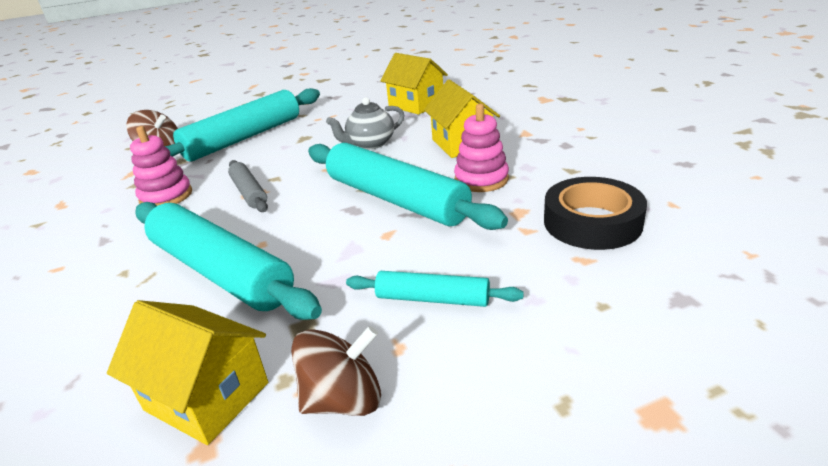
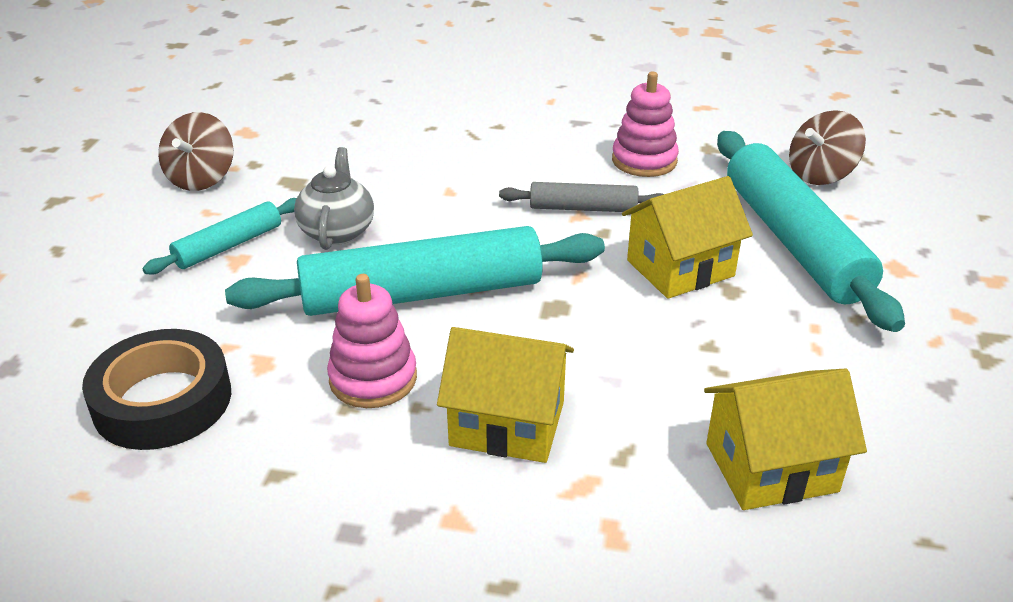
camera: 120 degrees right, 5 degrees up
yellow house [107,300,268,445] -> yellow house moved to [622,176,753,299]
turquoise rolling pin [135,202,322,320] -> none
grey teapot [326,97,404,149] -> grey teapot moved to [294,147,374,250]

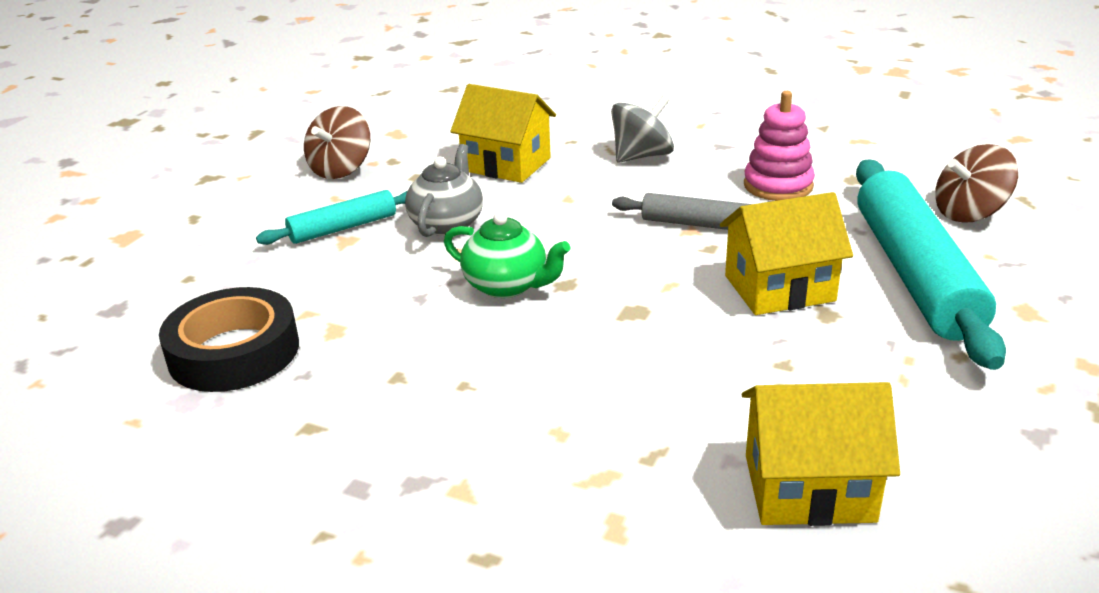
camera: 15 degrees right, 5 degrees down
turquoise rolling pin [225,226,605,316] -> green teapot [444,212,570,298]
pink stacking toy [327,274,417,408] -> none
yellow house [437,327,574,463] -> yellow house moved to [450,84,556,183]
none -> grey spinning top [611,95,674,163]

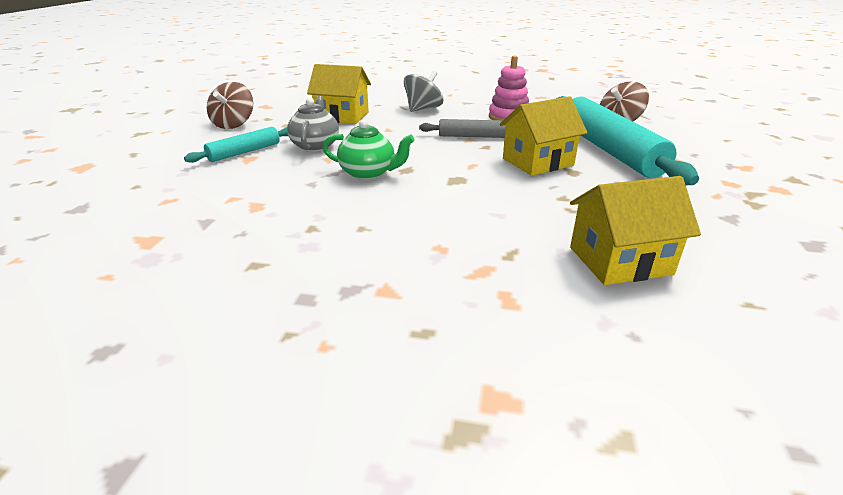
camera: 15 degrees left, 0 degrees up
black tape [159,287,299,392] -> none

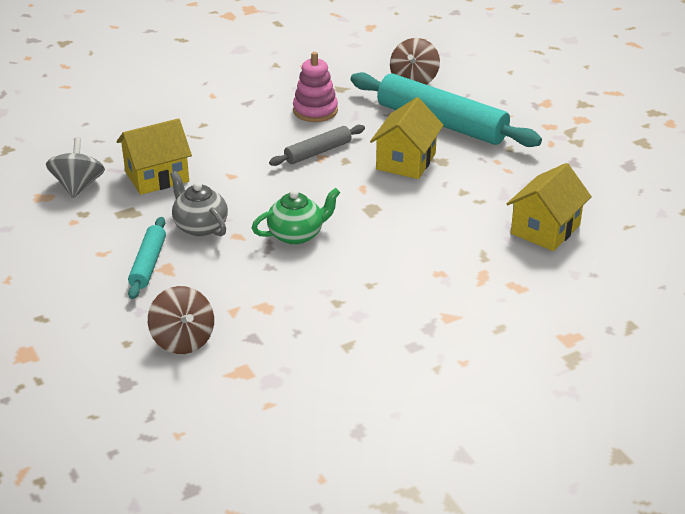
camera: 40 degrees left, 5 degrees up
brown spinning top [207,82,253,129] -> brown spinning top moved to [148,286,214,354]
grey spinning top [404,70,443,112] -> grey spinning top moved to [46,138,105,198]

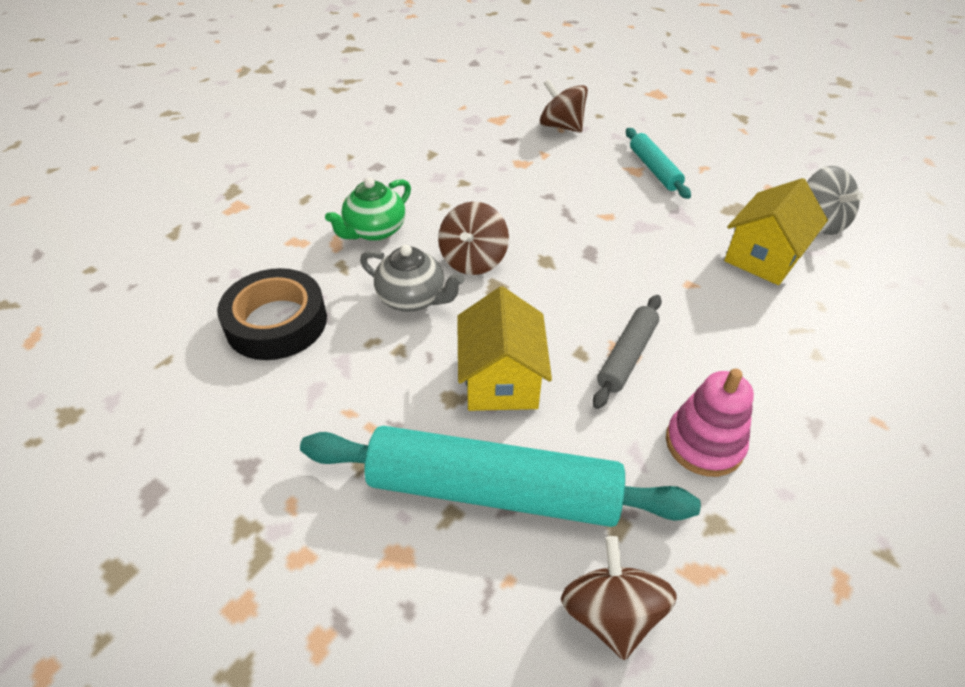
camera: 155 degrees right, 10 degrees up
grey teapot [170,171,228,237] -> grey teapot moved to [360,245,464,312]
green teapot [252,188,340,245] -> green teapot moved to [325,178,411,241]
yellow house [507,163,592,251] -> black tape [217,268,327,360]
none -> brown spinning top [438,202,509,275]

